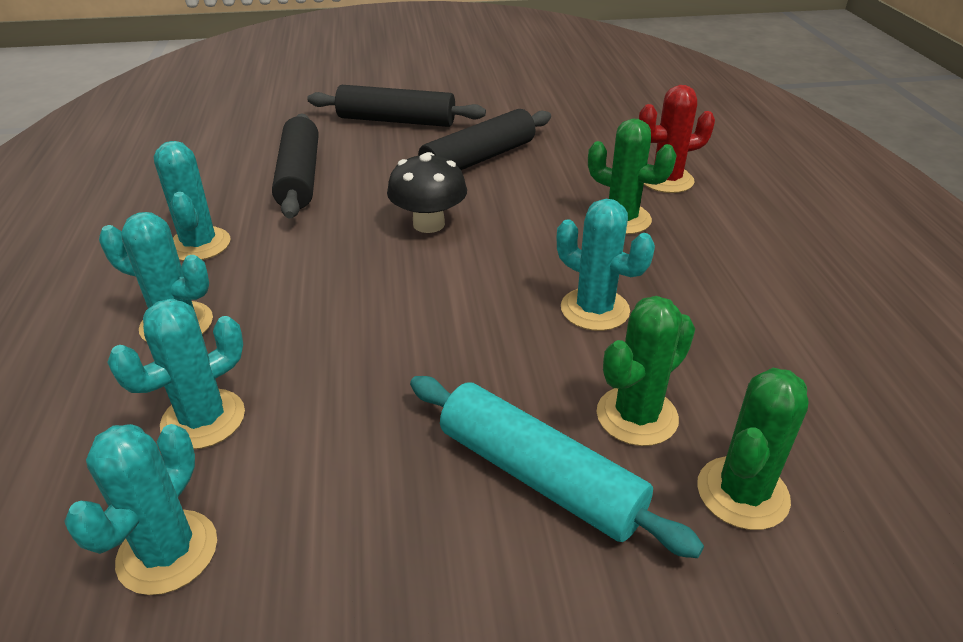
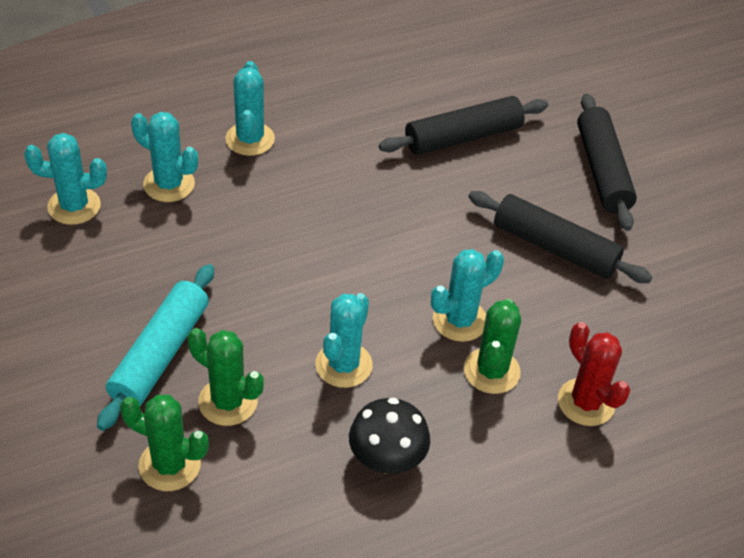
camera: 70 degrees right, 10 degrees up
turquoise cactus [154,141,231,261] -> turquoise cactus moved to [431,249,504,342]
black mushroom [387,152,467,233] -> black mushroom moved to [349,397,430,474]

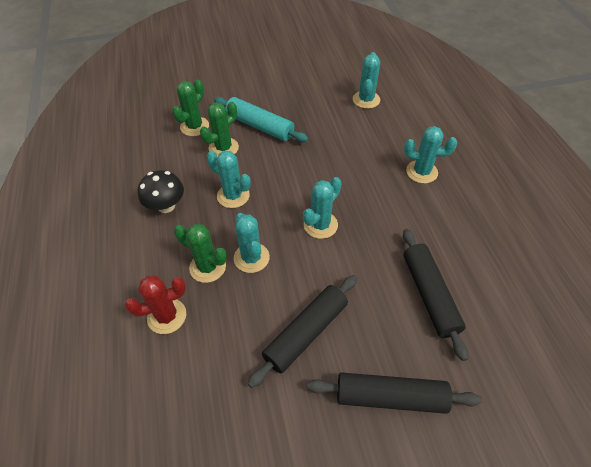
camera: 105 degrees right, 5 degrees up
turquoise cactus [131,112,198,202] -> turquoise cactus moved to [303,177,342,239]

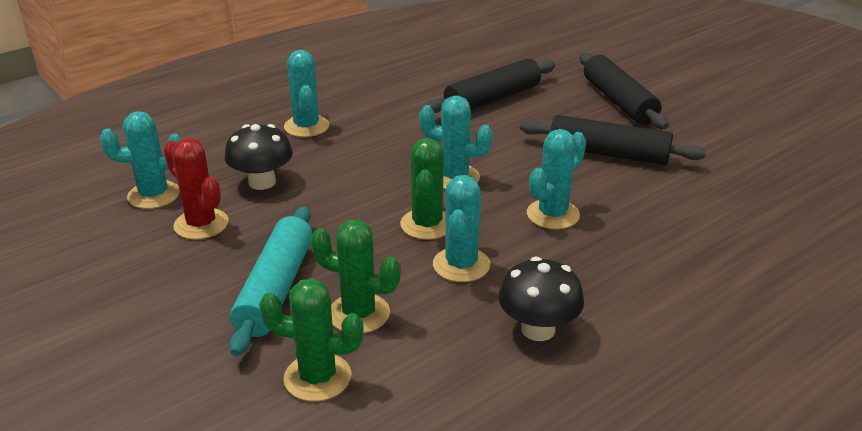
camera: 115 degrees left, 20 degrees down
red cactus [125,276,186,334] -> red cactus moved to [164,138,229,240]
green cactus [174,224,227,283] -> green cactus moved to [400,138,446,240]
none -> black mushroom [225,124,293,190]

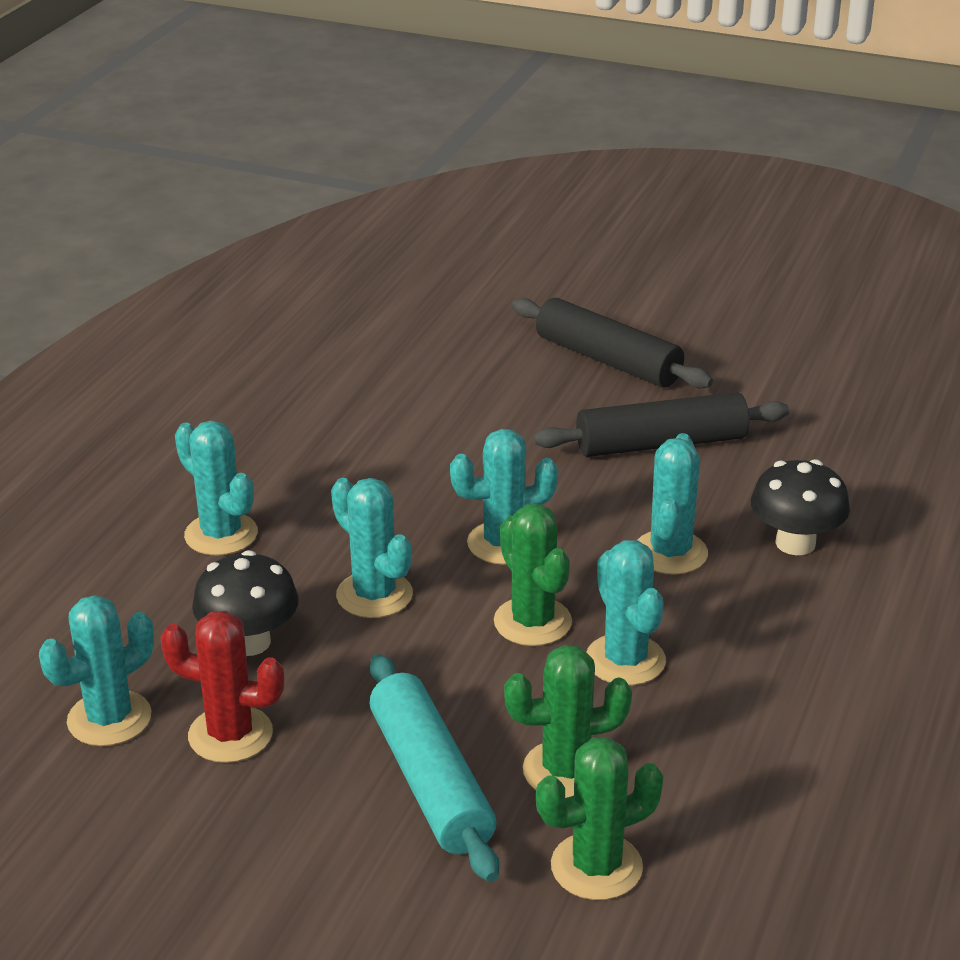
camera: 30 degrees left, 0 degrees up
black rolling pin [427,58,555,113] -> none
black mushroom [498,257,584,341] -> black mushroom moved to [751,459,850,555]
none -> turquoise cactus [331,478,413,618]

